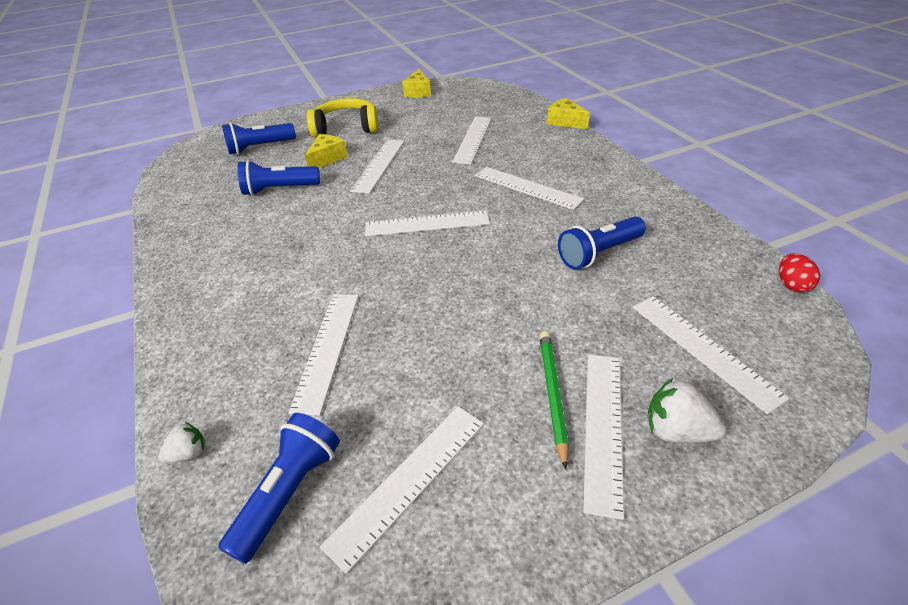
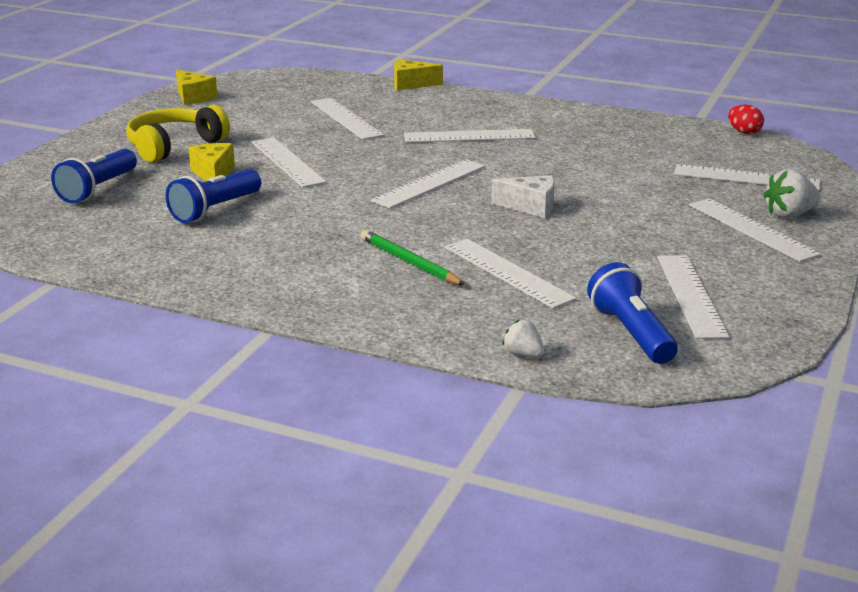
camera: 45 degrees left, 15 degrees down
white strawberry [158,422,205,463] -> white strawberry turned 60 degrees counterclockwise [503,320,544,358]
green pencil [539,331,569,470] -> green pencil moved to [361,230,465,285]
blue flashlight [558,216,646,269] -> none
none -> white cheese [491,175,555,218]

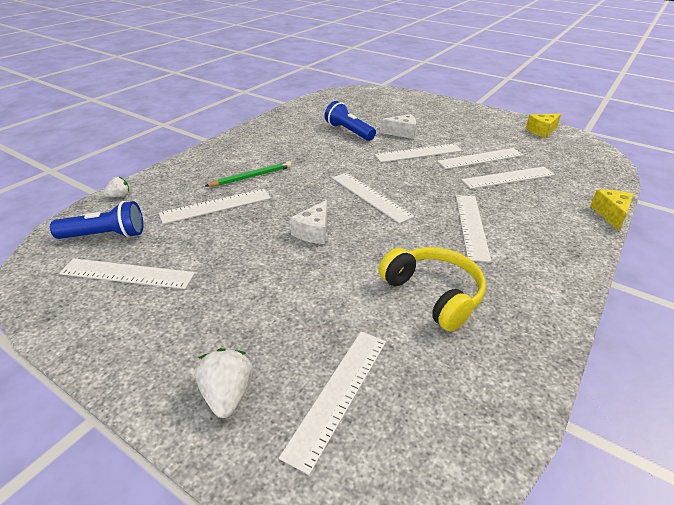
camera: 100 degrees right, 10 degrees up
blue flashlight [51,149,137,203] -> none
yellow headphones [126,105,230,163] -> yellow headphones moved to [379,247,486,332]
yellow cheese [188,143,235,181] -> white cheese [380,114,416,139]
white ruler [689,198,821,262] -> white ruler moved to [437,148,523,169]
red egg [728,105,764,134] -> none

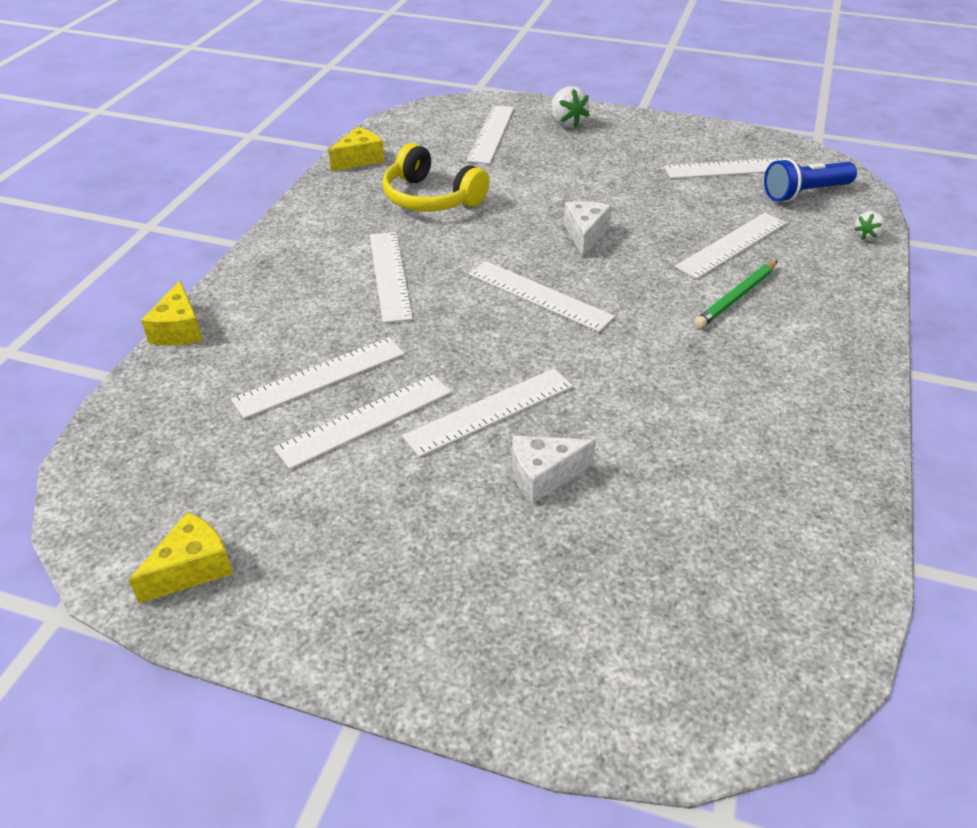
camera: 165 degrees right, 5 degrees up
blue flashlight [325,101,376,141] -> none
none -> yellow cheese [328,127,384,171]

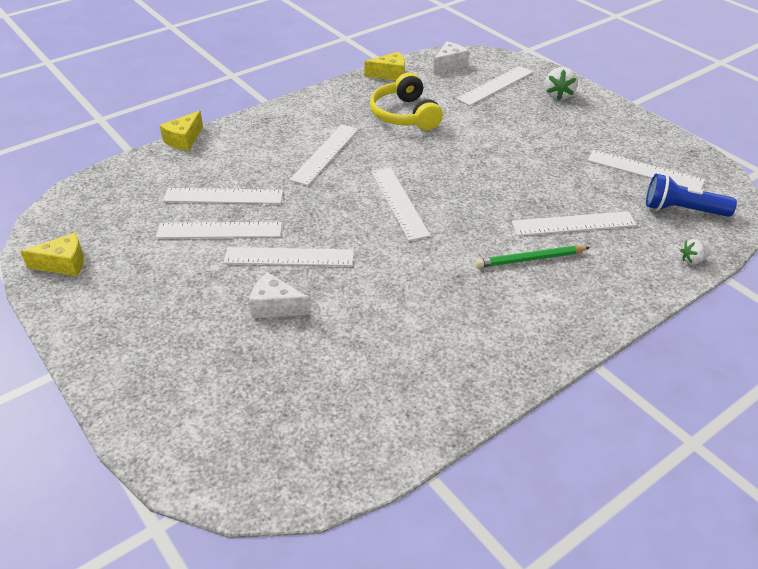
camera: 35 degrees right, 0 degrees up
white cheese [564,201,611,256] -> white cheese moved to [433,41,469,74]

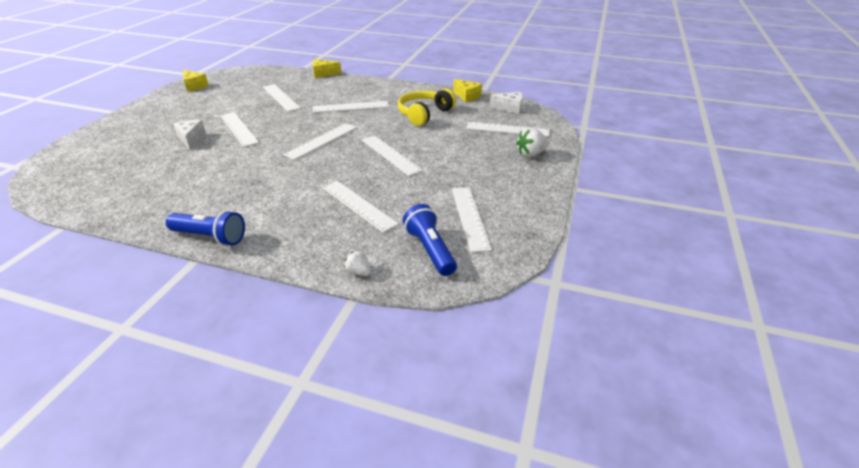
camera: 55 degrees right, 5 degrees down
white ruler [156,222,282,238] -> white ruler moved to [361,135,423,176]
green pencil [476,246,590,268] -> none
none -> blue flashlight [166,210,245,246]

